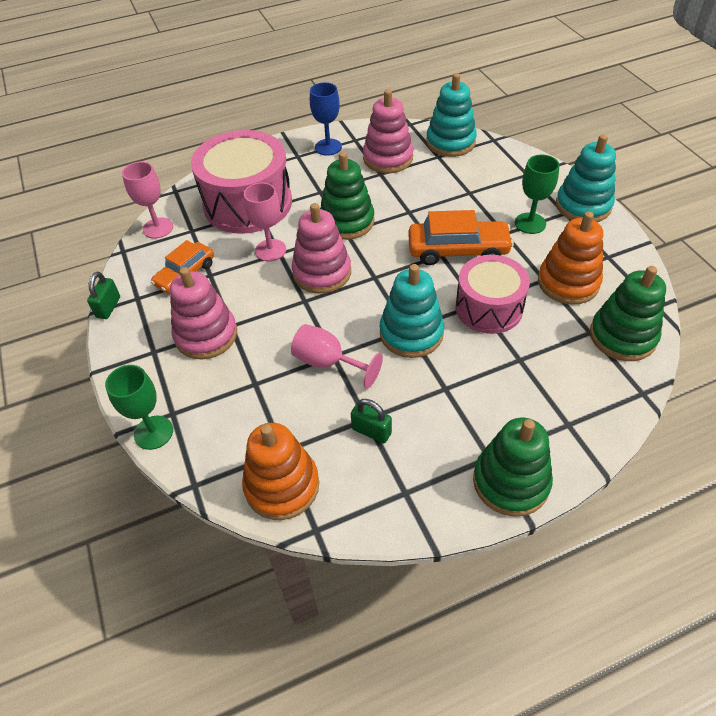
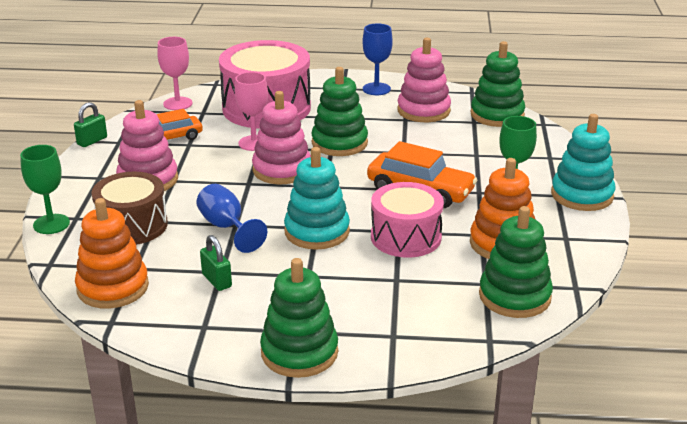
camera: 25 degrees right, 20 degrees down
pink goblet [291,324,383,388] -> blue goblet [196,184,267,253]
turquoise stacking toy [426,73,477,157] -> green stacking toy [471,41,525,127]
none -> brown drum [91,172,168,245]

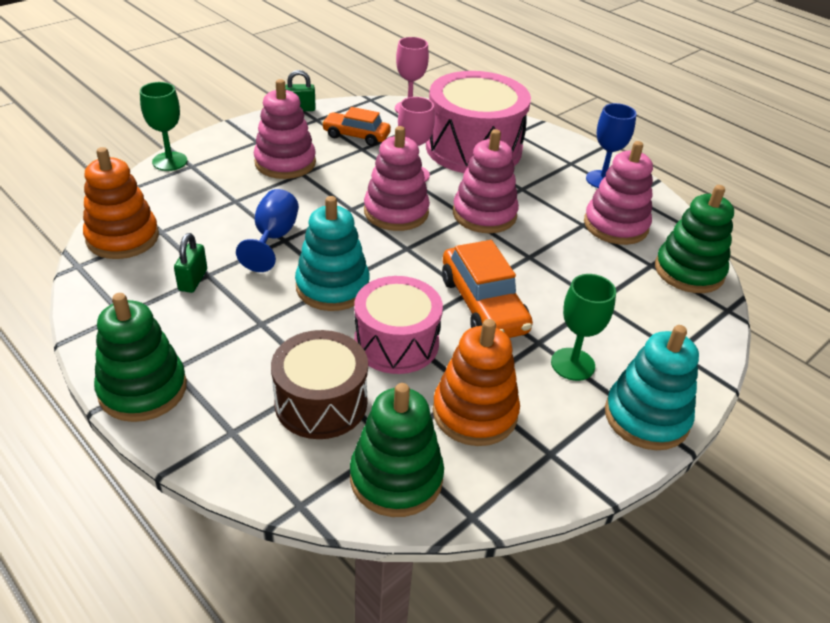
camera: 40 degrees right, 10 degrees up
brown drum [91,172,168,245] -> brown drum moved to [271,330,368,439]
green stacking toy [311,67,368,156] -> pink stacking toy [453,129,519,233]

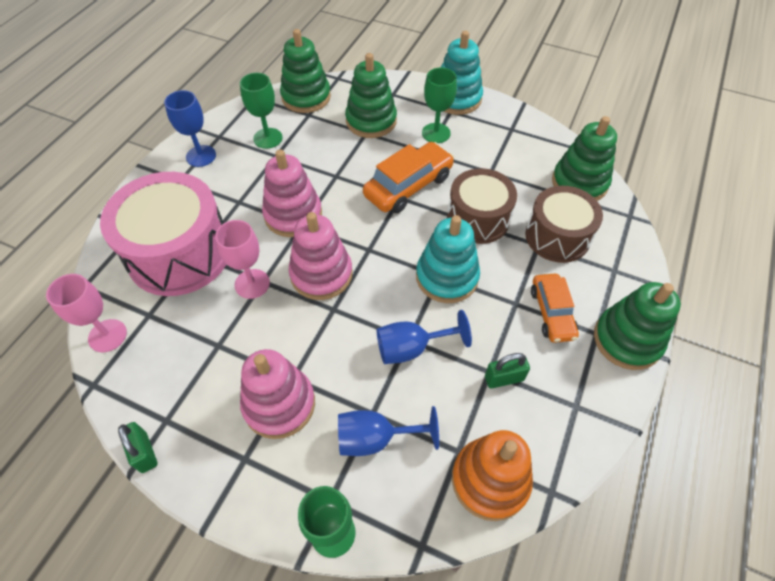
camera: 110 degrees left, 15 degrees up
orange car [322,107,391,146] -> orange car moved to [531,274,579,343]
pink drum [354,276,443,374] -> brown drum [447,168,517,244]
orange stacking toy [433,319,520,446] -> none
pink stacking toy [584,141,653,245] -> green goblet [240,73,282,149]
none -> blue goblet [338,406,439,456]
none -> green stacking toy [345,53,397,138]

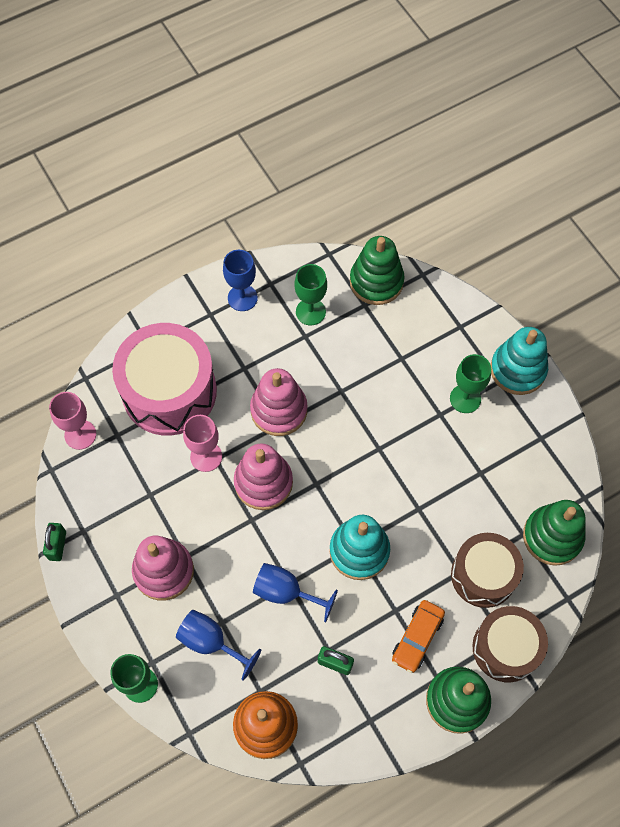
camera: 35 degrees right, 10 degrees up
green stacking toy [345,53,397,138] -> none
orange car [363,142,454,213] -> none
brown drum [447,168,517,244] -> brown drum moved to [473,606,548,682]

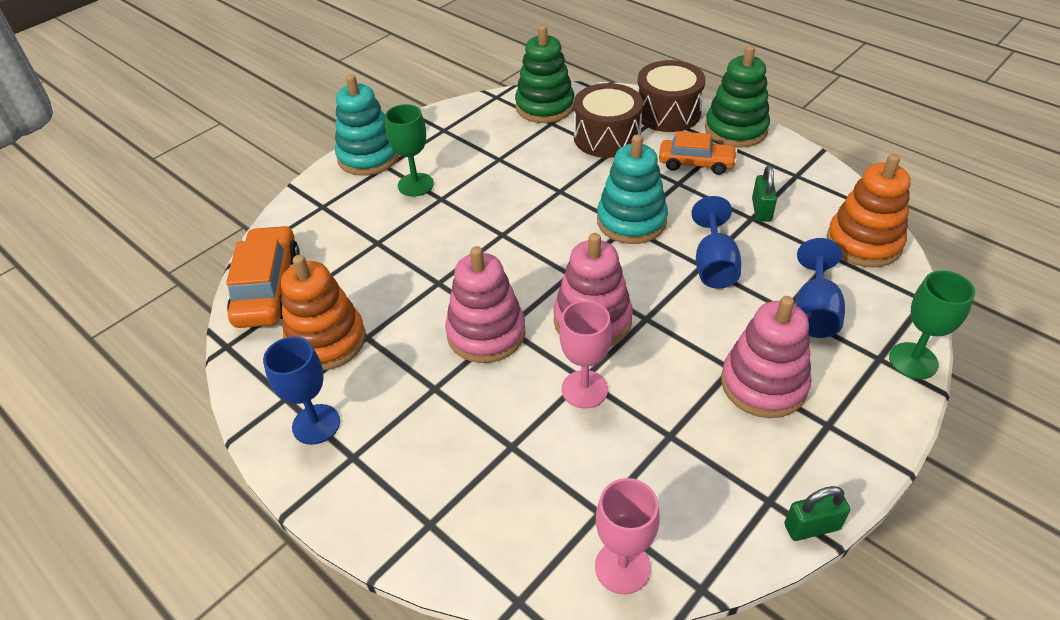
camera: 105 degrees left, 20 degrees down
pink drum [112,323,217,436] -> none
green goblet [294,264,327,325] -> orange stacking toy [281,255,366,370]
green stacking toy [350,236,405,305] -> orange car [226,225,300,328]

